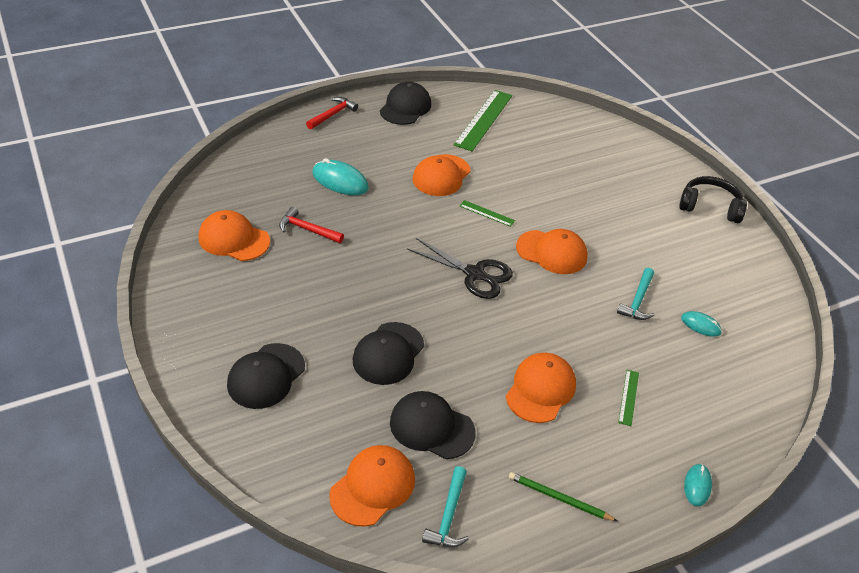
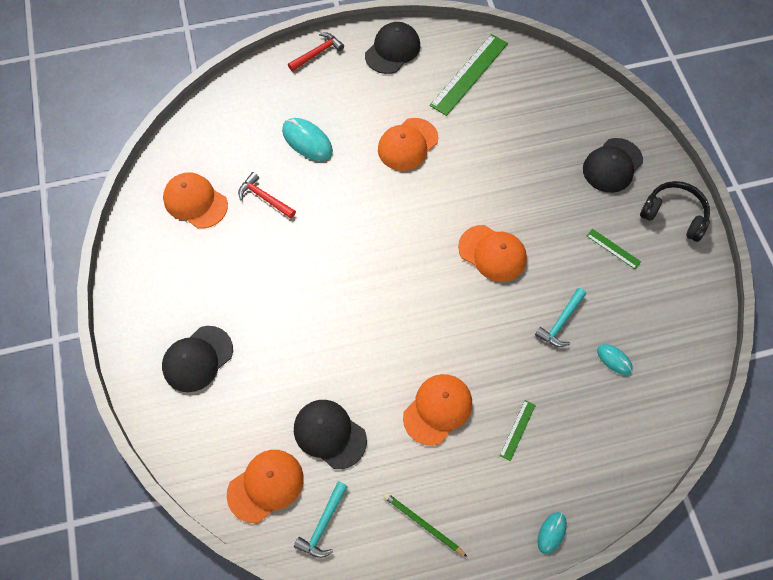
camera: 15 degrees right, 20 degrees up
black cap [353,322,424,385] -> black cap moved to [583,138,643,193]
black scissors [407,238,513,299] -> none
green ruler [460,200,515,227] -> green ruler moved to [587,229,641,269]

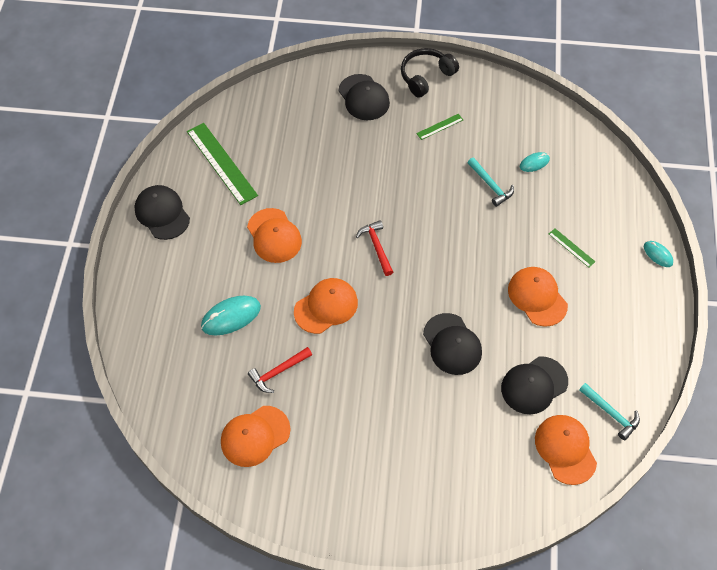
camera: 70 degrees left, 5 degrees down
black cap [162,326,233,392] -> black cap moved to [423,313,482,375]
red hammer [288,32,344,71] -> red hammer moved to [356,220,393,276]
green pencil [384,493,467,557] -> none
orange cap [458,225,527,282] -> orange cap moved to [294,278,358,334]

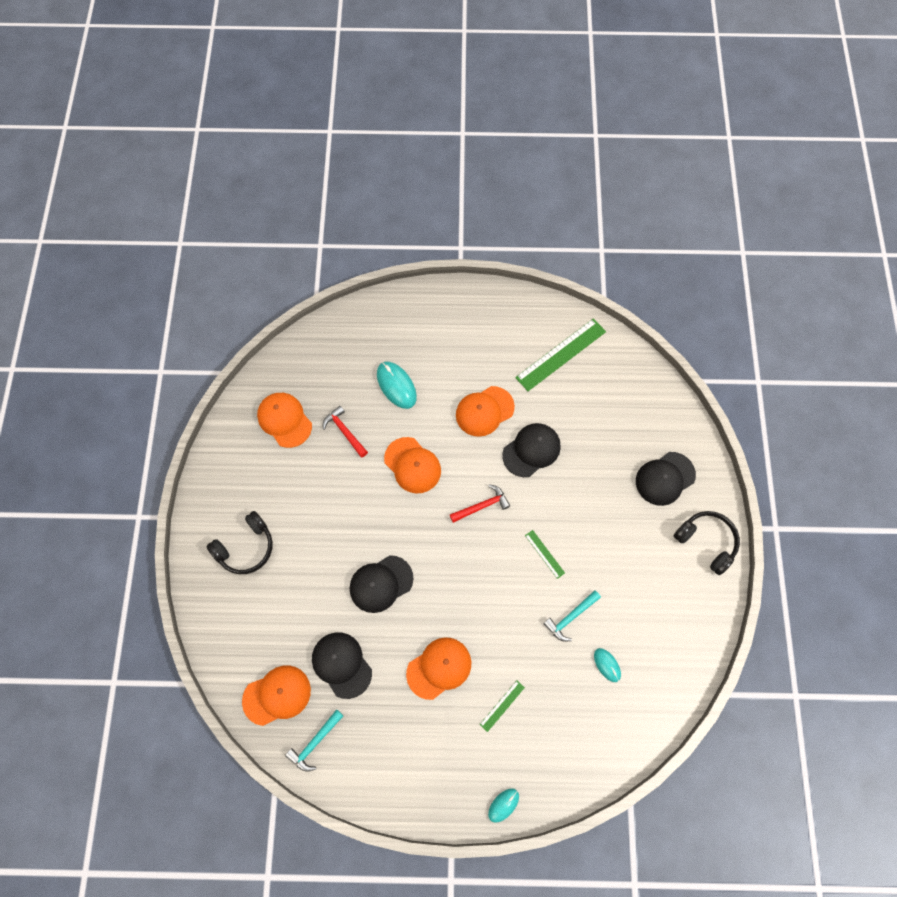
camera: 85 degrees right, 10 degrees up
black cap [134,185,190,240] -> black cap moved to [502,423,561,477]
green ruler [416,114,463,140] -> green ruler moved to [525,530,565,579]
none -> black headphones [206,511,273,574]

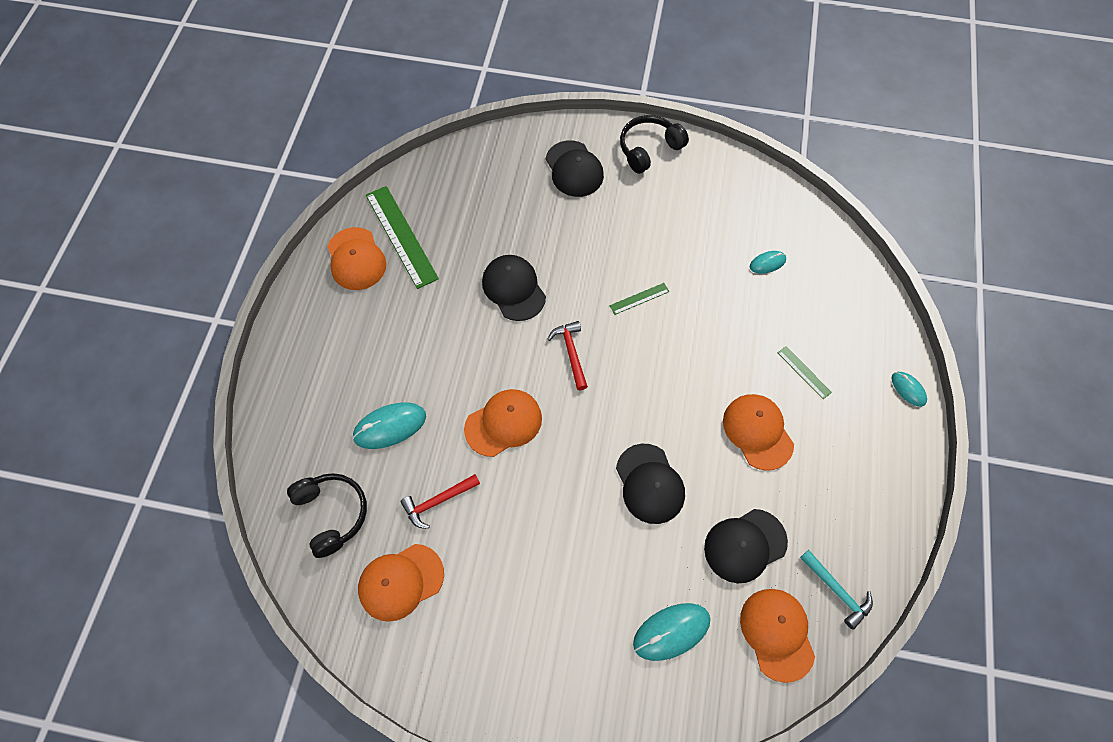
camera: 80 degrees left, 5 degrees down
black headphones [206,511,273,574] -> black headphones moved to [287,473,367,558]
orange cap [456,386,515,437] -> orange cap moved to [327,227,386,290]
turquoise hammer [543,590,601,642] -> none
none -> turquoise mouse [633,603,710,661]

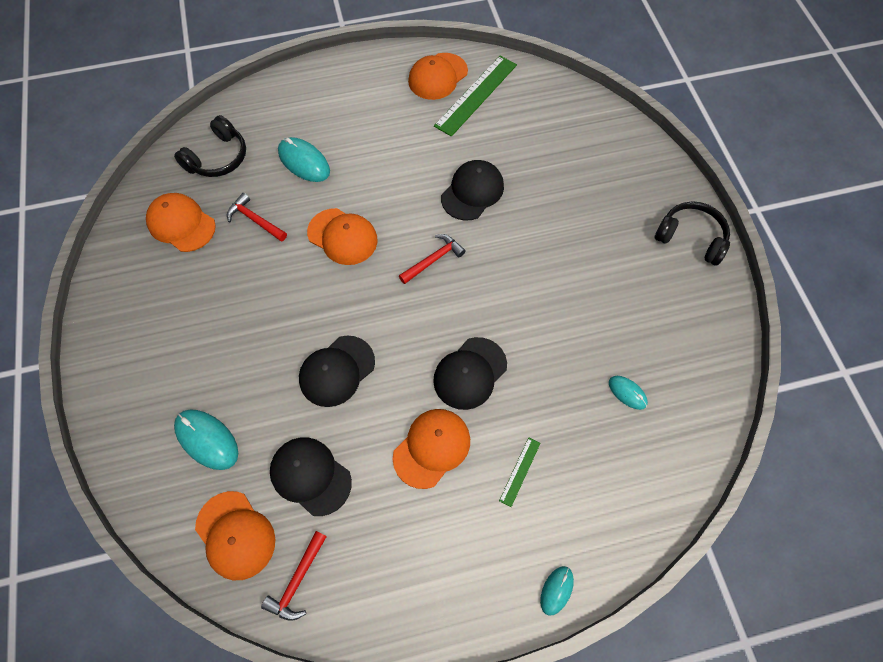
camera: 65 degrees right, 0 degrees up
black cap [546,140,604,197] -> black cap moved to [433,337,507,410]
green ruler [610,283,670,315] -> none
orange cap [740,589,815,683] -> orange cap turned 90 degrees clockwise [195,491,275,580]
turquoise hammer [800,550,873,630] -> red hammer [261,531,327,621]

